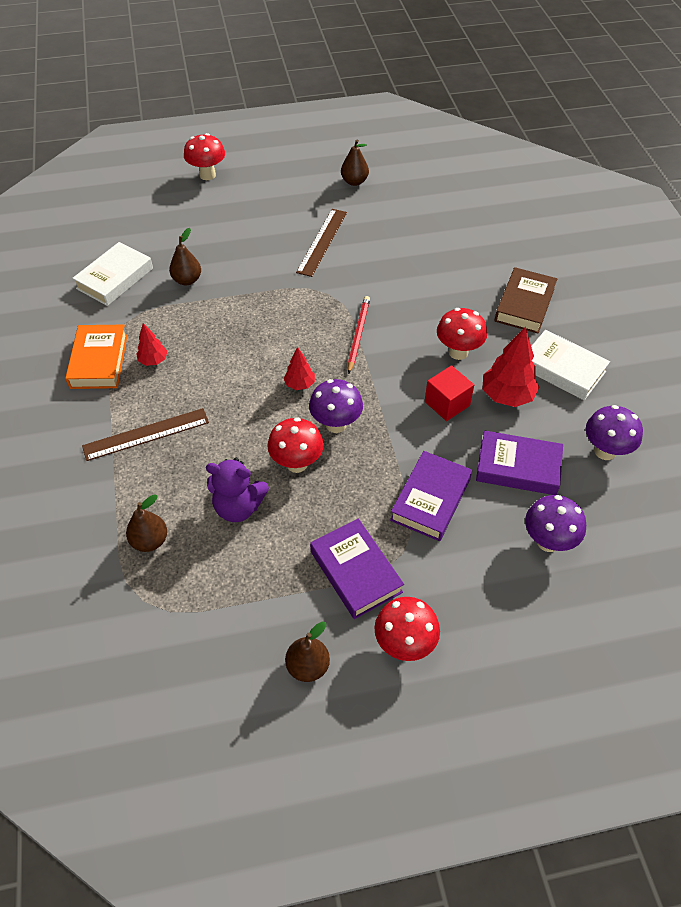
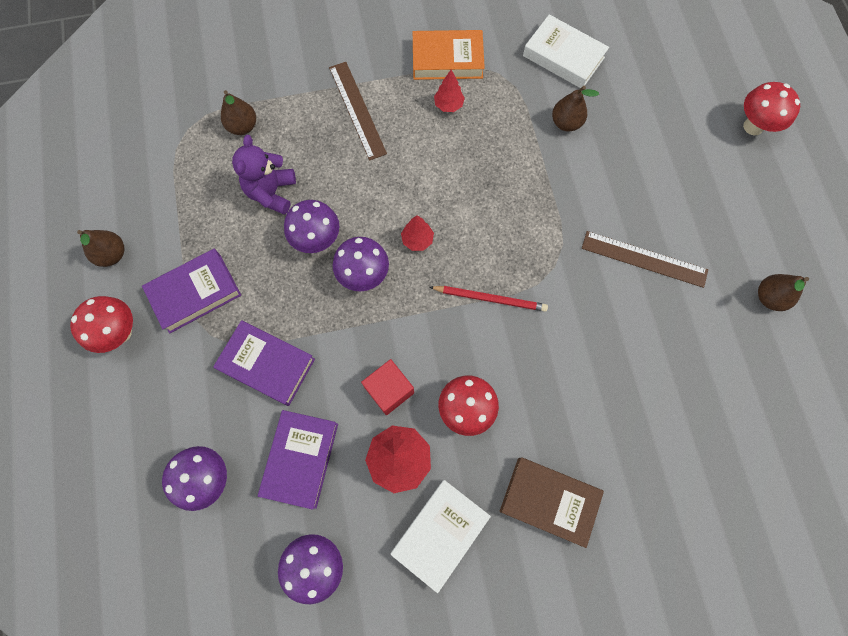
camera: 90 degrees right, 20 degrees up
red mushroom [267,417,324,473] -> purple mushroom [284,200,339,253]

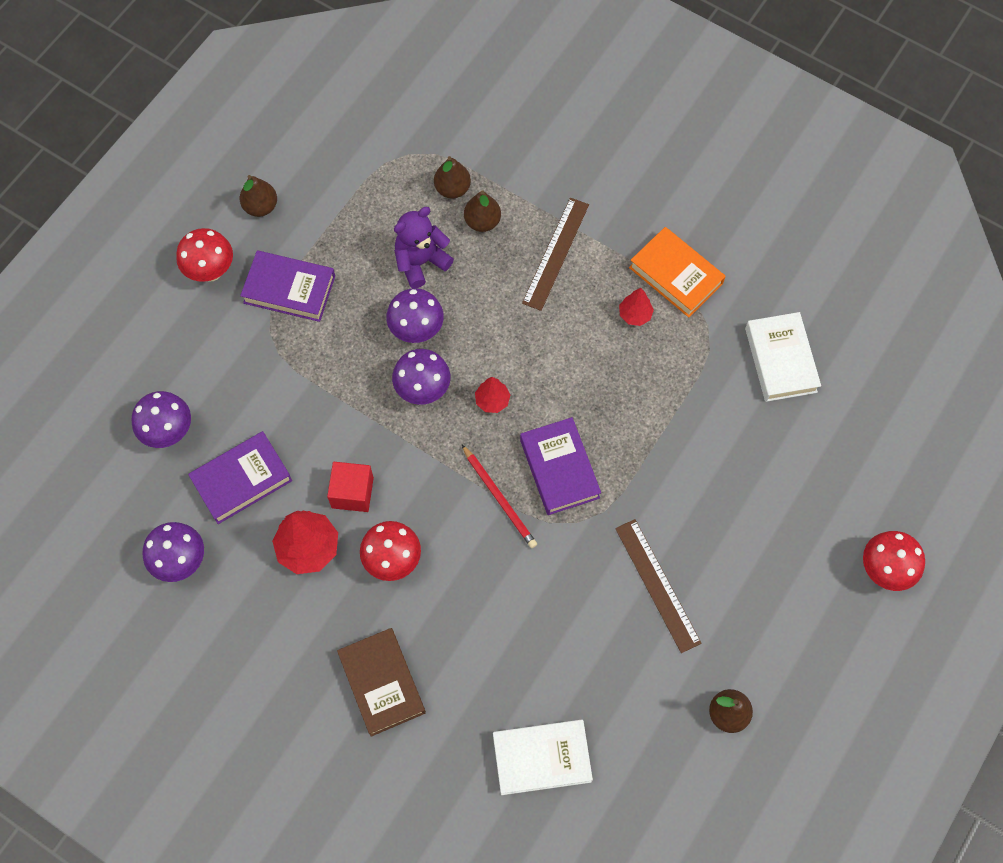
camera: 45 degrees right, 5 degrees down
purple book [213,320,315,406] -> purple book moved to [520,417,601,515]
white book [391,480,491,593] -> white book moved to [493,720,593,795]
brown pear [552,86,599,131] -> brown pear moved to [464,190,501,232]

